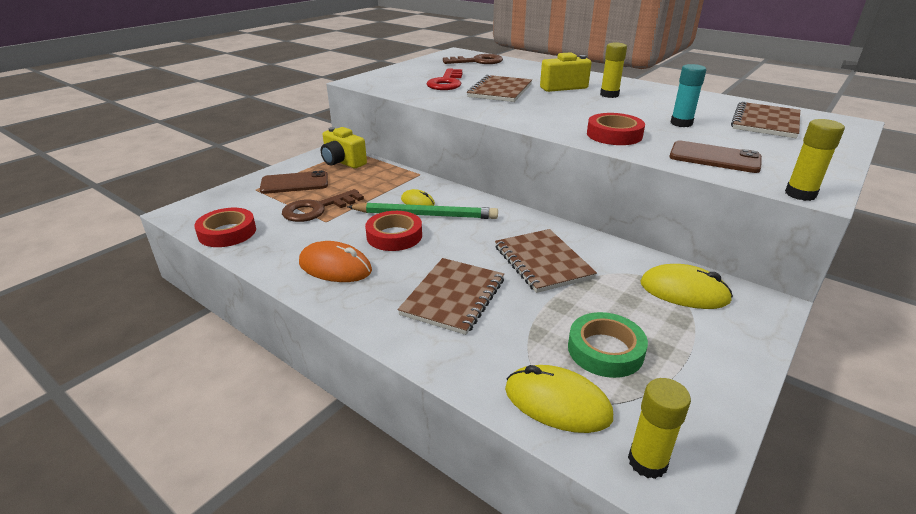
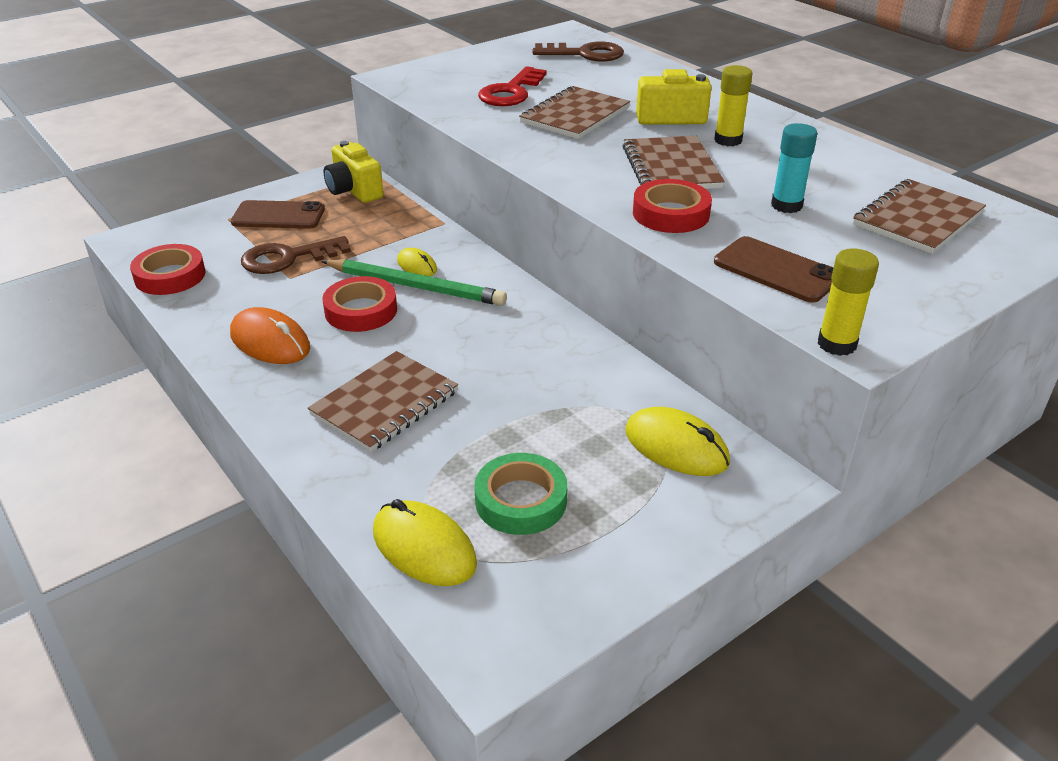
camera: 15 degrees right, 5 degrees up
brown notebook [495,229,597,293] -> brown notebook moved to [622,136,725,189]
yellow glue stick [628,378,691,479] -> none

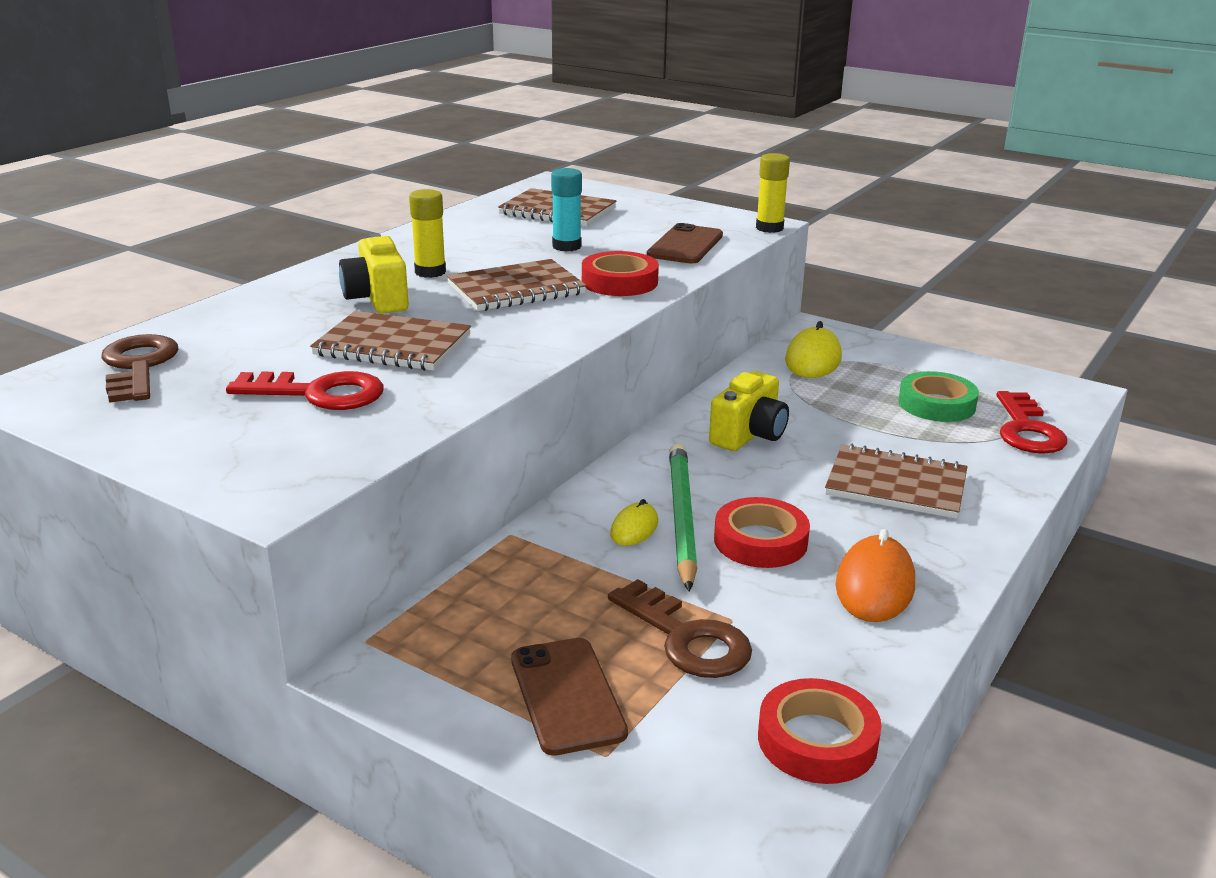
camera: 110 degrees left, 10 degrees down
yellow camera [323,141,383,203] -> yellow camera moved to [709,371,789,451]
yellow mouse [373,499,477,586] -> red key [996,391,1067,454]

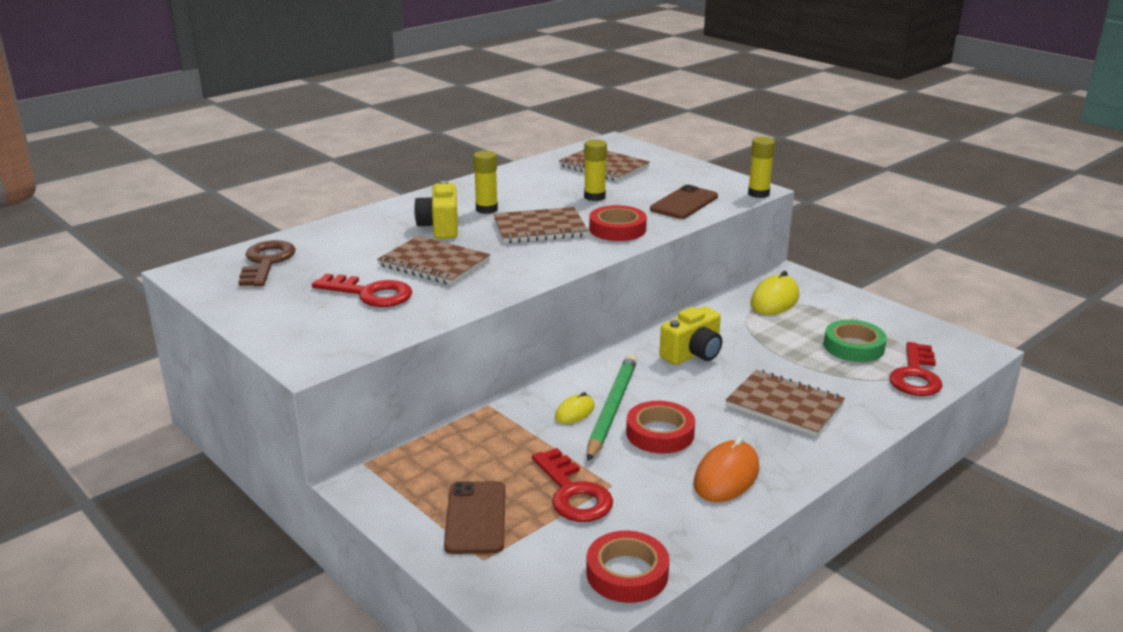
camera: 15 degrees right, 0 degrees up
turquoise glue stick [551,168,582,252] -> yellow glue stick [584,139,607,201]
brown key [608,579,752,678] -> red key [532,448,613,522]

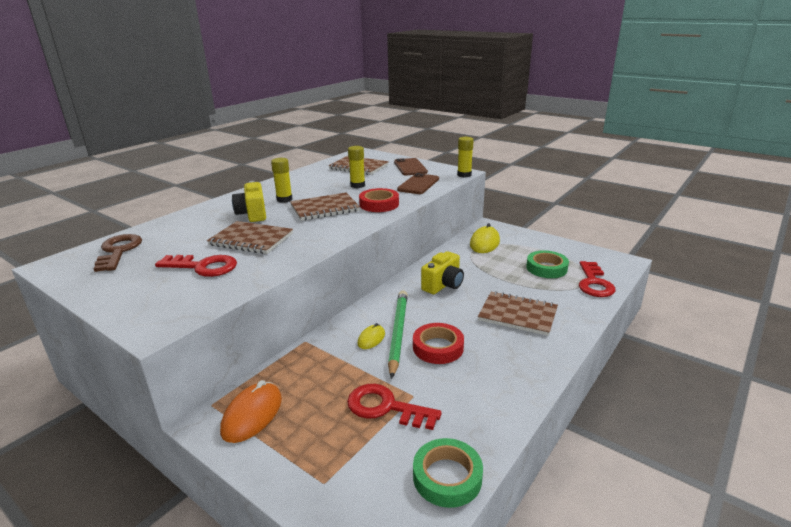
camera: 10 degrees left, 0 degrees up
brown phone [444,481,506,554] -> brown phone moved to [394,158,428,175]
red key [532,448,613,522] -> red key turned 150 degrees clockwise [347,384,442,430]
red tape [586,531,670,603] -> green tape [413,438,483,508]
orange mouse [694,436,759,502] -> orange mouse moved to [220,380,282,443]

